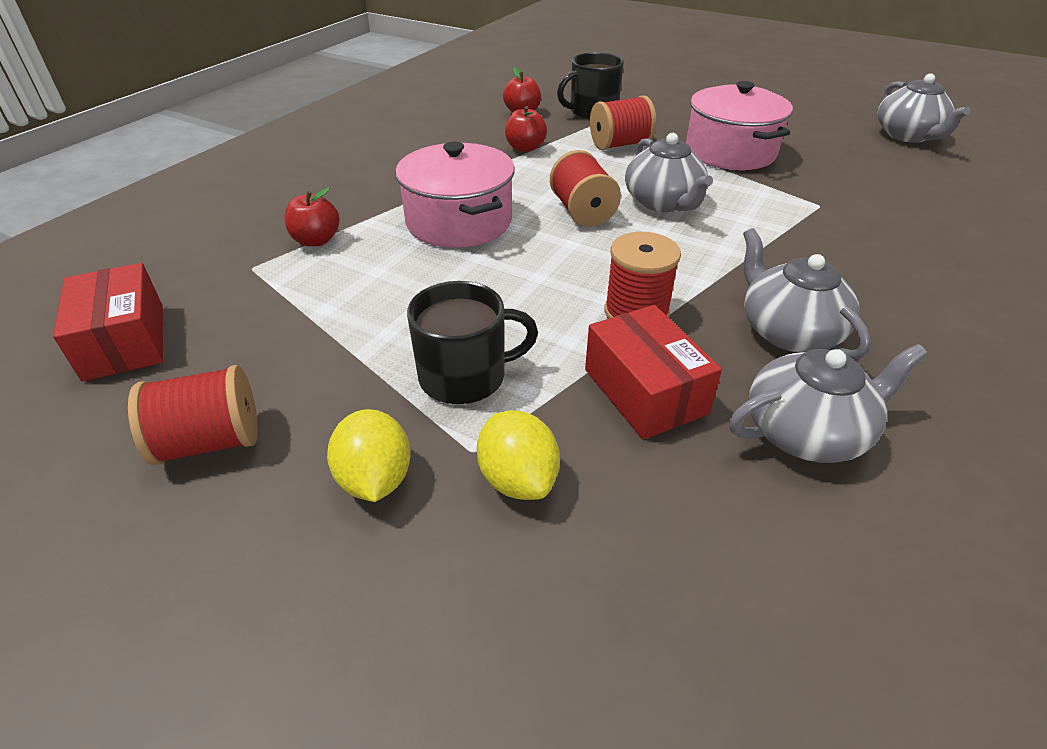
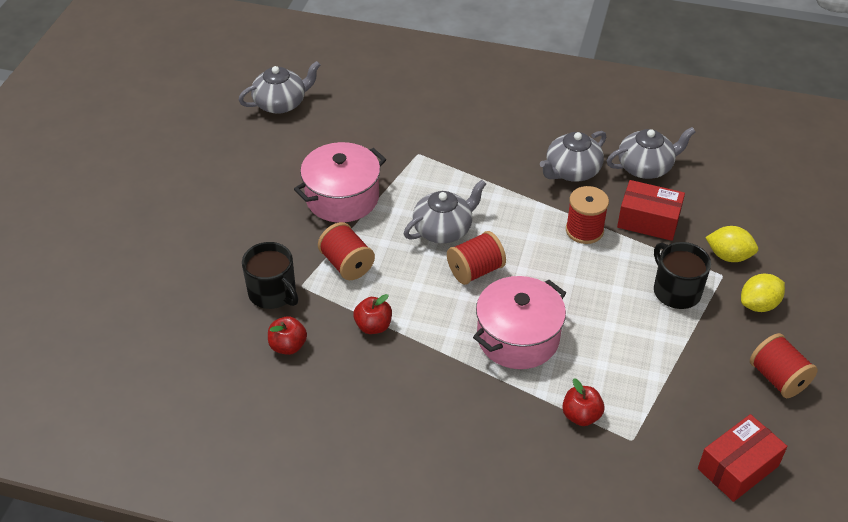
camera: 105 degrees left, 5 degrees up
yellow lemon [477,410,560,500] -> yellow lemon turned 60 degrees clockwise [705,226,758,262]
red box [585,305,722,440] -> red box turned 60 degrees clockwise [617,180,685,241]
grey teapot [729,344,928,463] -> grey teapot turned 105 degrees clockwise [607,127,696,179]

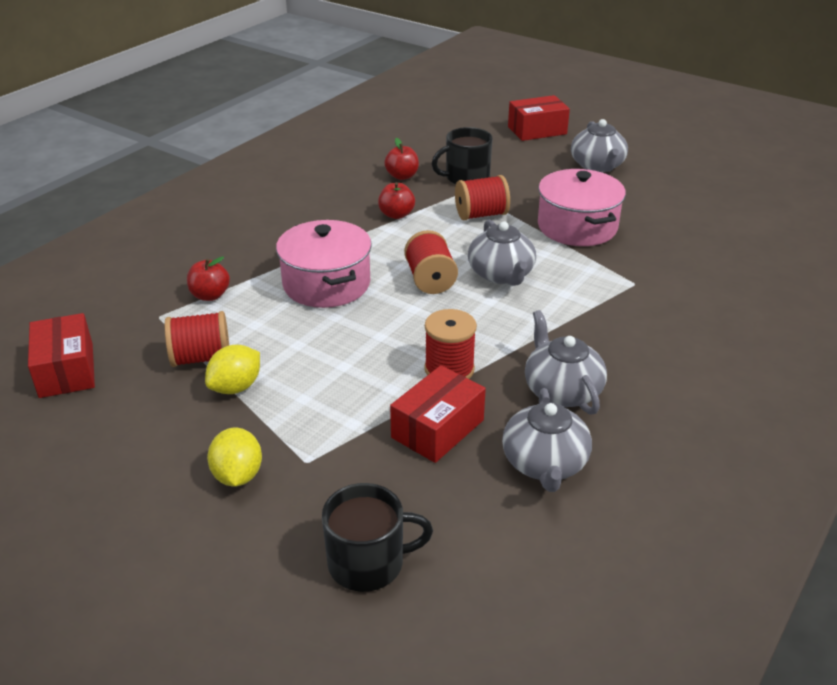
camera: 110 degrees right, 10 degrees down
grey teapot [238,61,320,114] -> grey teapot moved to [571,119,628,172]
black mug [654,242,711,309] -> black mug moved to [322,483,433,592]
yellow lemon [705,226,758,262] -> yellow lemon moved to [205,345,260,394]
red spool [750,333,818,398] -> red spool moved to [165,311,229,367]
none -> red box [508,95,570,141]

